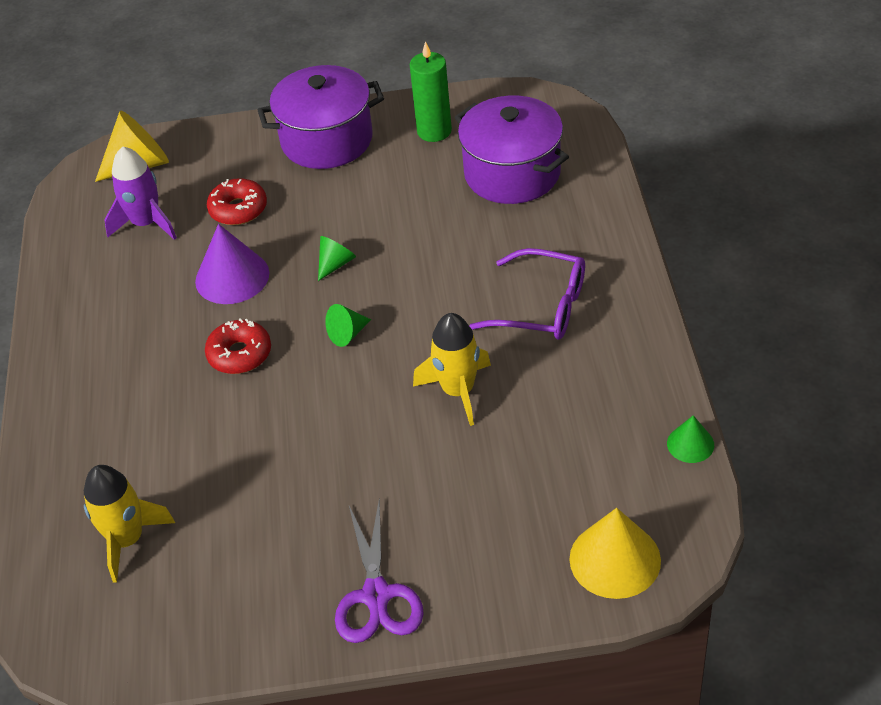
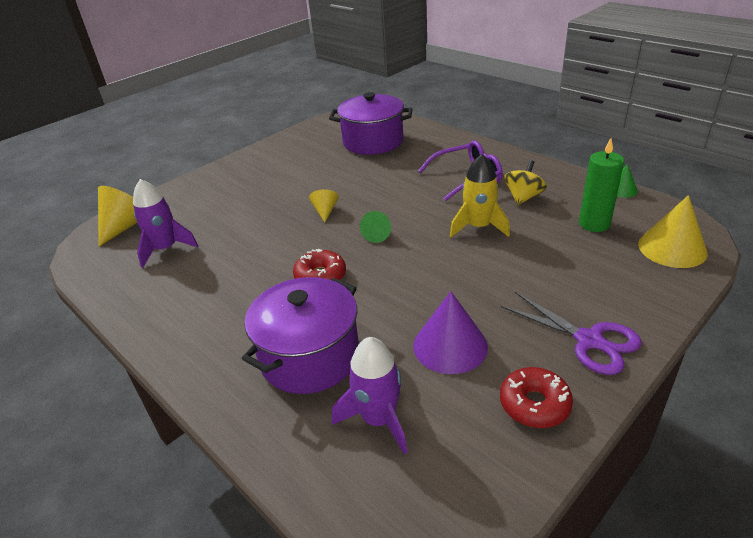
camera: 40 degrees left, 10 degrees down
yellow rocket [84,465,175,583] -> purple rocket [332,337,407,454]
purple cone [195,224,269,304] -> purple cone moved to [413,291,488,374]
red donut [207,178,267,225] -> red donut moved to [500,367,573,428]
purple pot [258,65,384,169] -> purple pot moved to [242,277,359,394]
green cone [318,236,356,281] -> yellow cone [309,189,339,222]
green candle [410,41,452,142] -> green candle moved to [579,138,624,232]
none -> yellow spinning top [504,160,547,205]

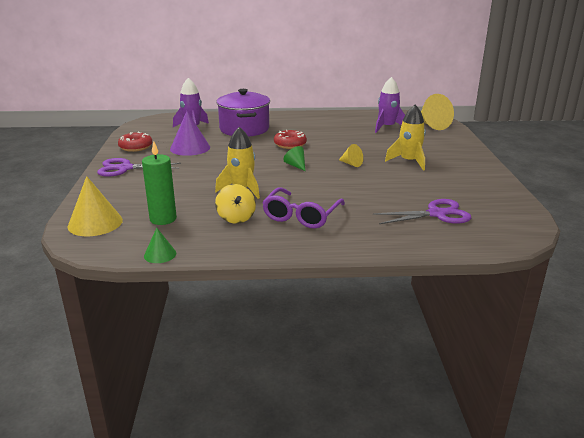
camera: 130 degrees right, 10 degrees down
purple pot [329,92,413,155] -> purple scissors [373,199,471,224]
none -> yellow rocket [385,105,426,171]

